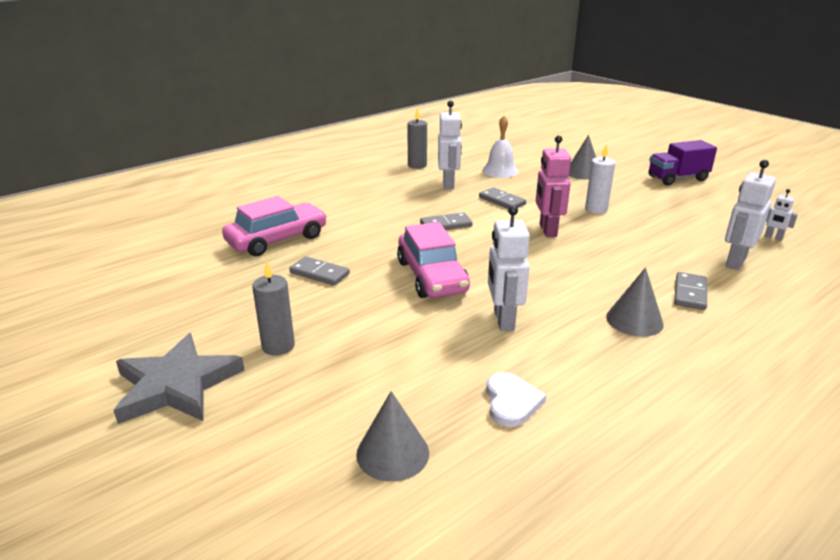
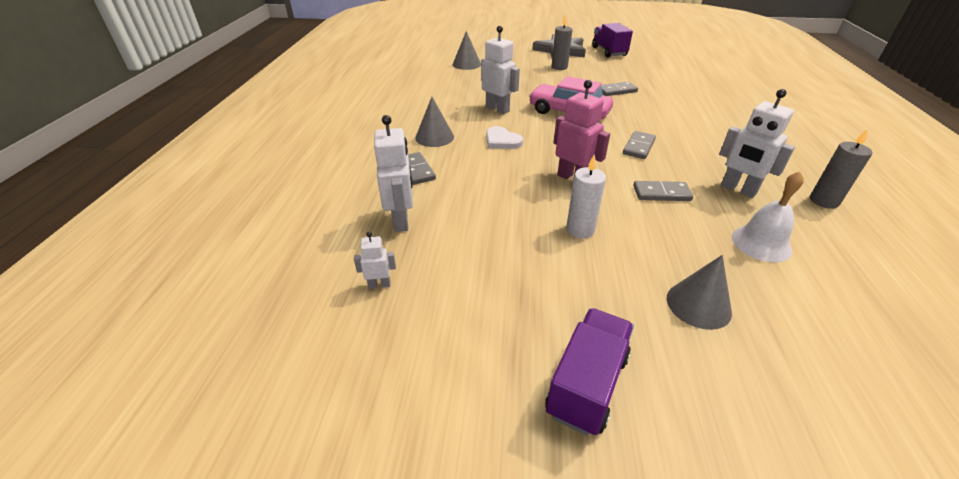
camera: 135 degrees right, 10 degrees up
pink car [222,196,327,256] -> none
white heart [486,372,547,427] -> white heart moved to [486,126,523,149]
none -> purple truck [592,23,633,57]

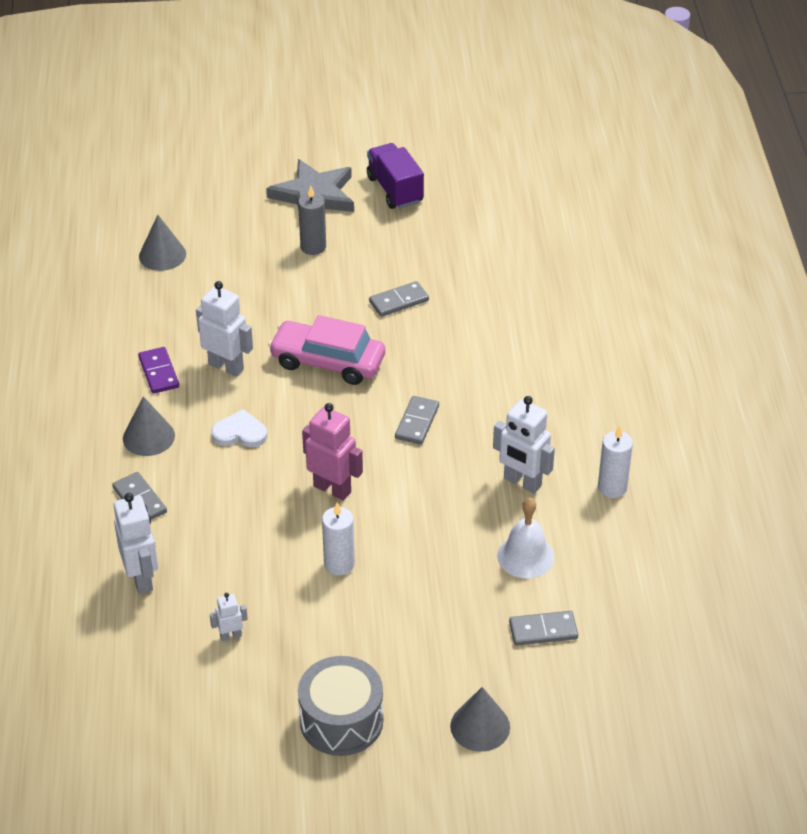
camera: 10 degrees left, 5 degrees up
white robot [354,232,396,289] -> white robot moved to [210,593,248,641]
white heart [486,126,523,149] -> white heart turned 150 degrees clockwise [211,409,267,447]
purple truck [545,308,634,436] -> grey drum [298,656,383,756]
grey domino [633,181,693,201] -> grey domino moved to [509,611,578,646]
grey cone [667,255,732,330] -> grey cone moved to [450,687,510,752]
grey candle [810,129,872,209] -> white candle [598,426,633,498]
none -> purple domino [138,347,179,394]

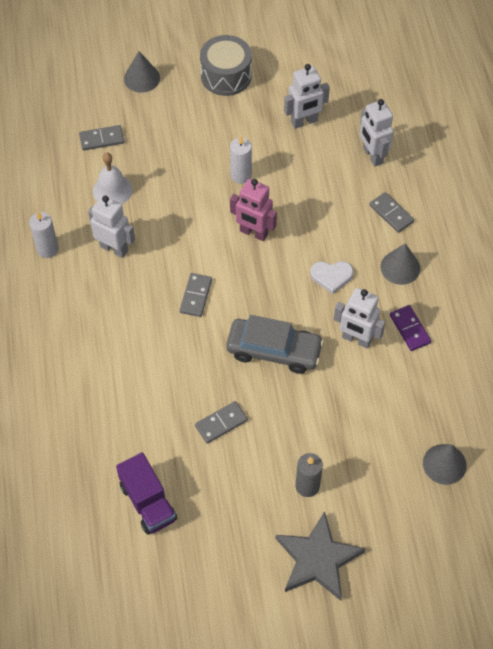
camera: 175 degrees right, 15 degrees up
white robot [210,593,248,641] -> white robot [284,64,330,129], size x1.92
pink car [268,315,385,385] -> grey car [226,315,324,374]
purple truck [367,143,424,209] -> purple truck moved to [116,452,177,535]

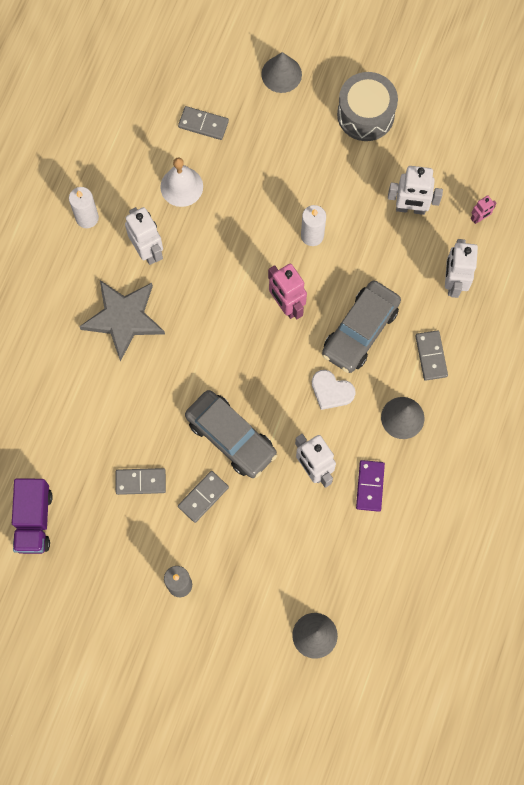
camera: 30 degrees right, 15 degrees up
grey domino [180,273,212,317] -> grey domino moved to [178,471,229,523]
grey star [276,511,365,601] -> grey star moved to [79,280,165,362]
none -> grey car [322,280,401,373]
none -> pink robot [471,195,497,224]

